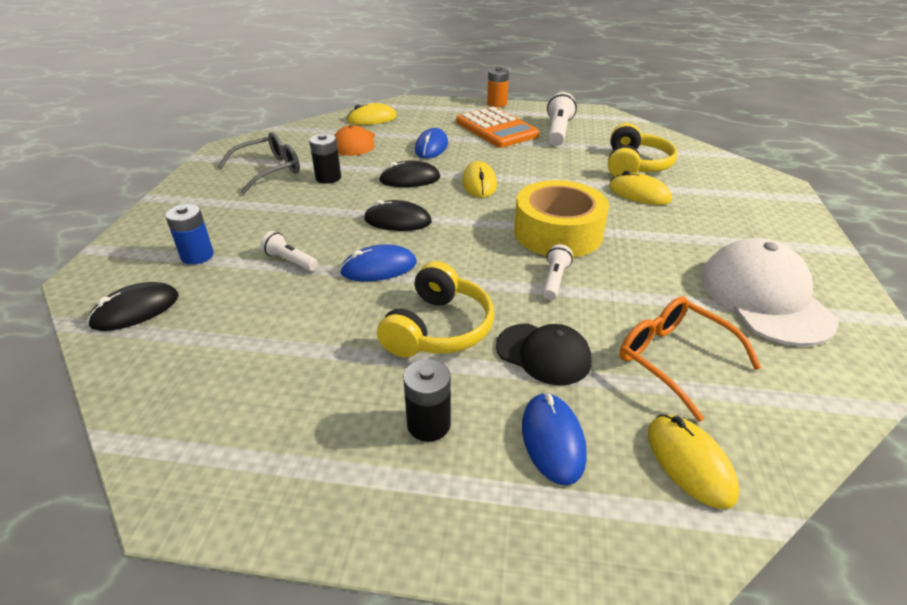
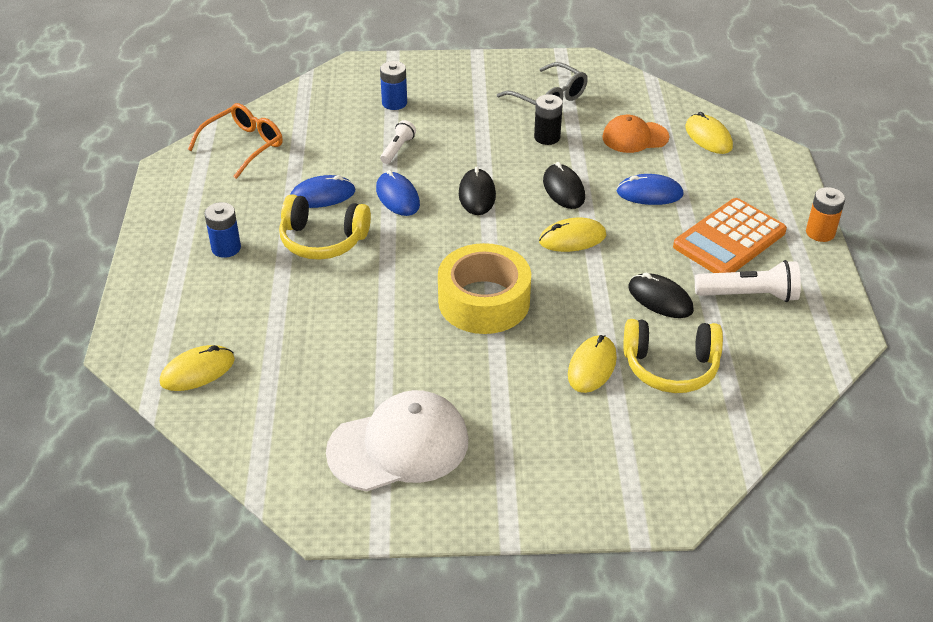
camera: 80 degrees right, 5 degrees up
black mouse [87,282,179,331] -> black mouse moved to [628,273,694,318]
black battery [403,359,451,442] -> blue battery [204,202,241,258]
black cap [496,323,592,385] -> none
blue mouse [522,392,587,485] -> blue mouse moved to [290,175,355,208]
white flashlight [542,244,573,300] -> none
orange glasses [620,297,761,422] -> orange glasses moved to [188,103,283,179]

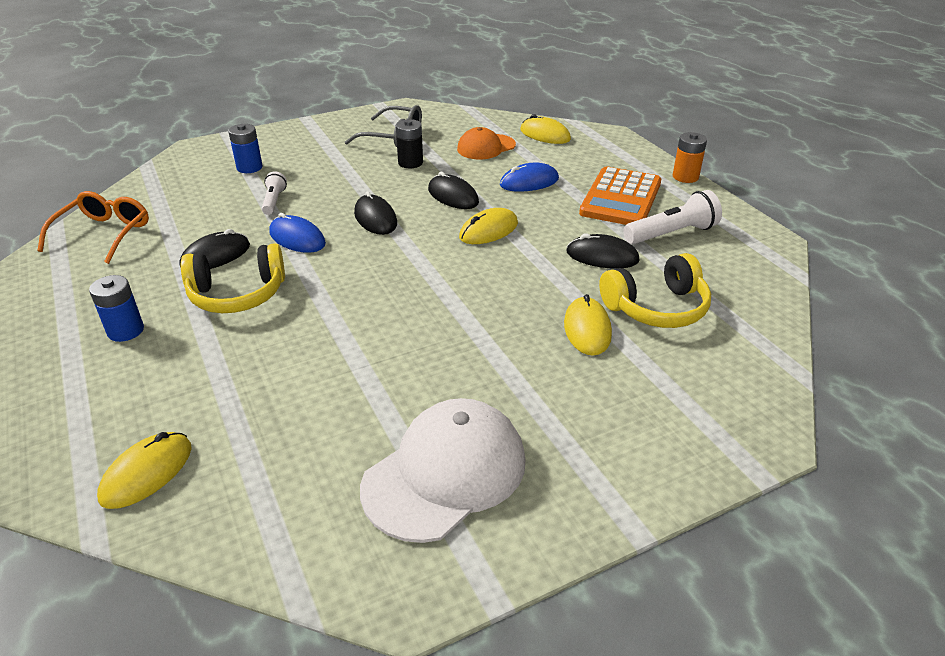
camera: 25 degrees left, 5 degrees down
blue mouse [290,175,355,208] -> black mouse [180,229,250,269]
yellow tape [438,243,531,334] -> none

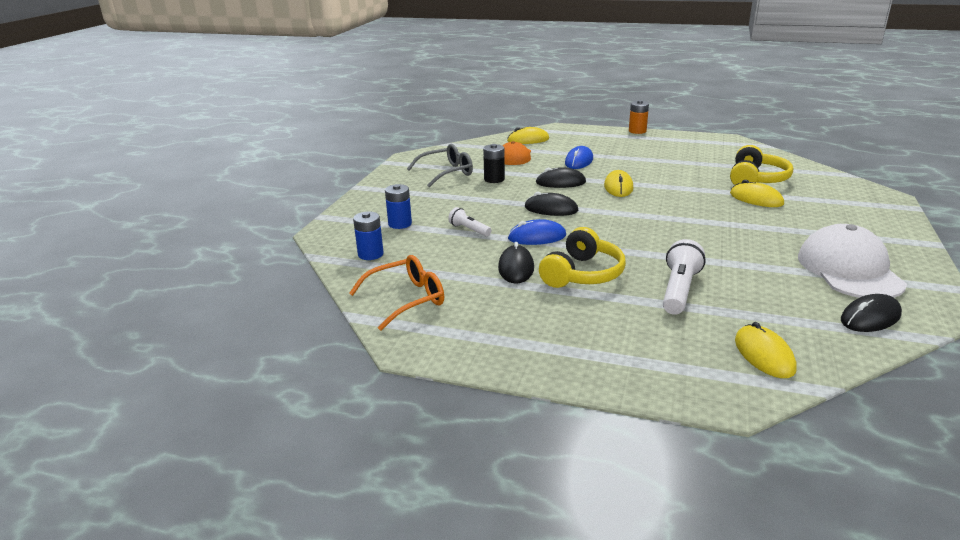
camera: 45 degrees left, 10 degrees down
orange glasses [37,191,149,264] -> orange glasses turned 90 degrees clockwise [349,255,444,331]
blue battery [89,275,144,342] -> blue battery moved to [353,212,384,260]
black mouse [566,233,640,269] -> black mouse moved to [841,294,902,332]
orange calculator [579,166,661,225] -> none
white flashlight [623,190,722,244] -> white flashlight moved to [663,239,706,315]

